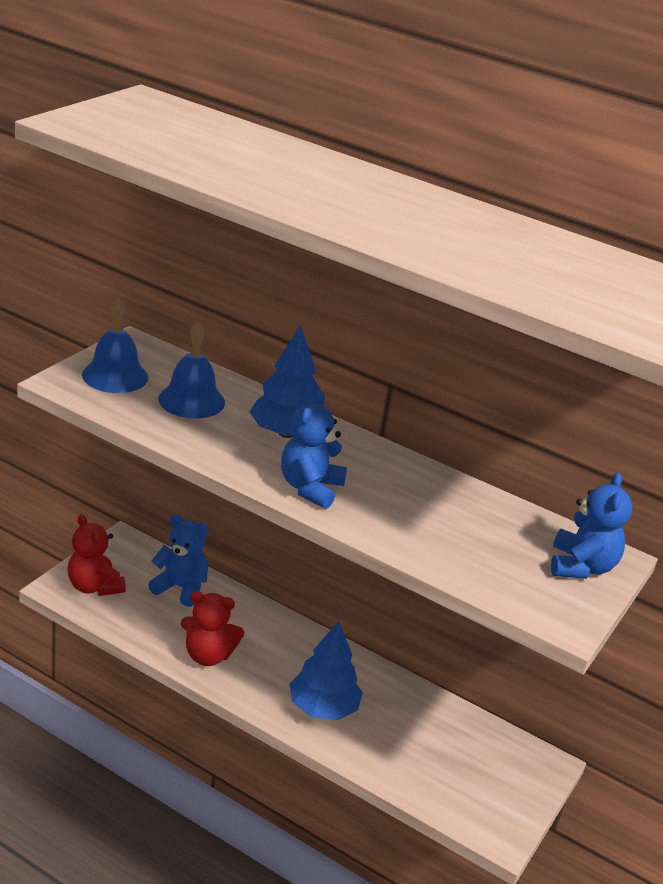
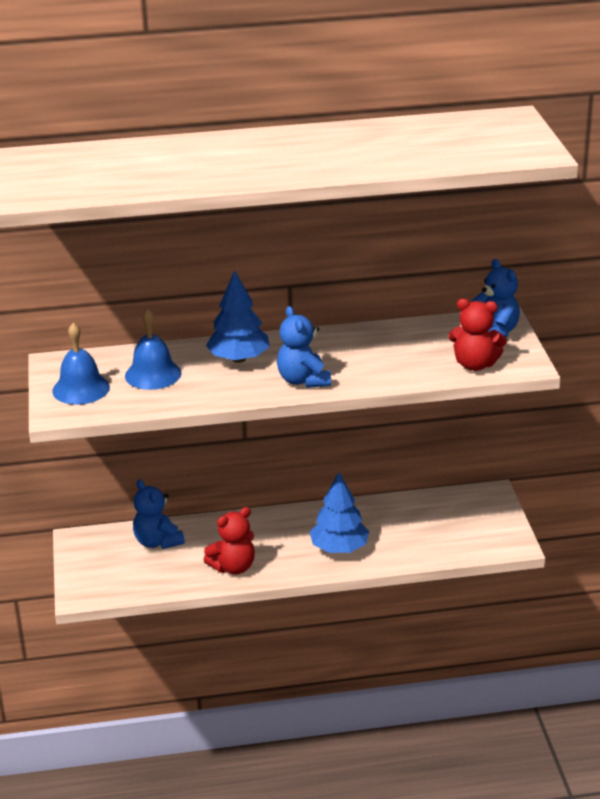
camera: 35 degrees left, 0 degrees up
red teddy bear [68,514,126,596] -> red teddy bear moved to [448,299,507,371]
blue teddy bear [148,514,209,607] -> blue teddy bear turned 105 degrees counterclockwise [133,479,185,549]

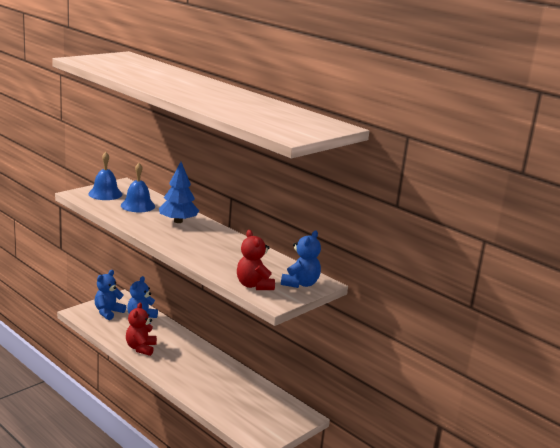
camera: 50 degrees right, 10 degrees down
red teddy bear [203,507,255,575] -> red teddy bear turned 75 degrees clockwise [126,303,157,356]
blue teddy bear [277,306,331,388] -> blue teddy bear moved to [95,270,126,320]
blue tree [310,472,369,553] -> none

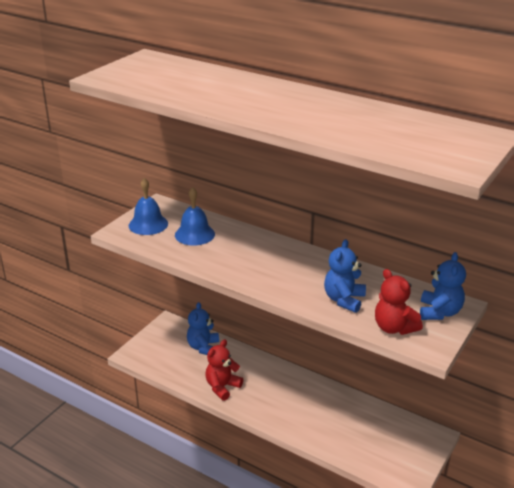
camera: 10 degrees left, 10 degrees up
blue teddy bear [95,270,126,320] -> blue teddy bear moved to [324,239,366,313]
red teddy bear [126,303,157,356] -> red teddy bear turned 45 degrees clockwise [206,339,243,401]
blue tree [159,162,199,223] -> none

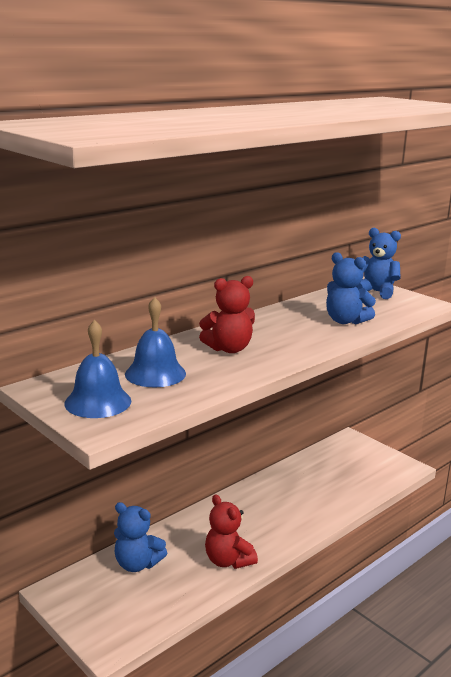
camera: 75 degrees left, 10 degrees down
red teddy bear [375,269,423,335] -> red teddy bear moved to [199,276,255,353]

